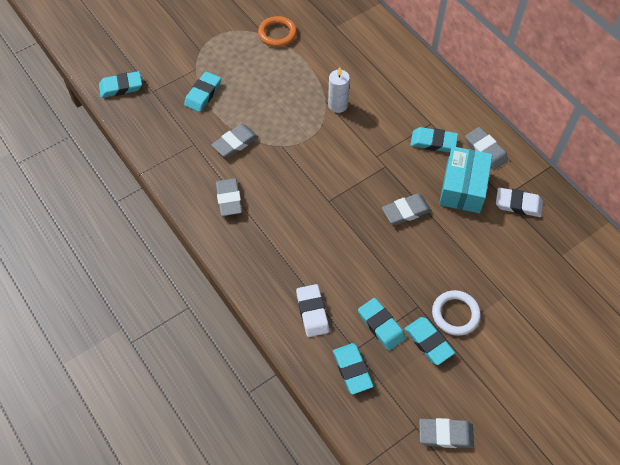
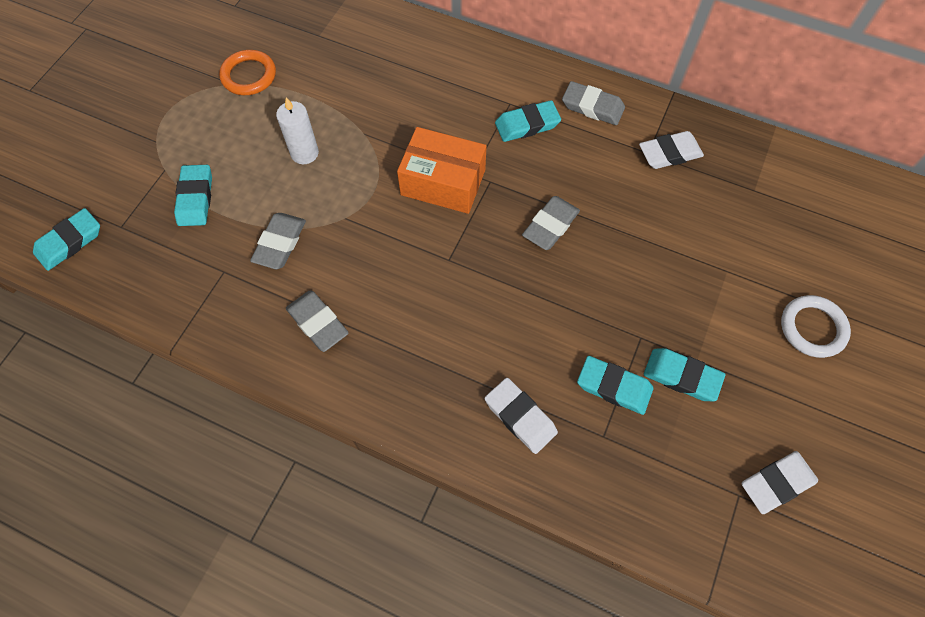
camera: 30 degrees left, 5 degrees up
white candle [328,67,350,113] -> white candle moved to [276,97,319,164]
turquoise eraser [333,343,373,395] -> none
grey eraser [419,418,474,448] -> white eraser [742,451,818,514]
white ring [432,290,481,336] -> white ring moved to [781,295,851,358]
turquoise box [439,146,492,213] -> none
none -> orange box [397,127,487,214]

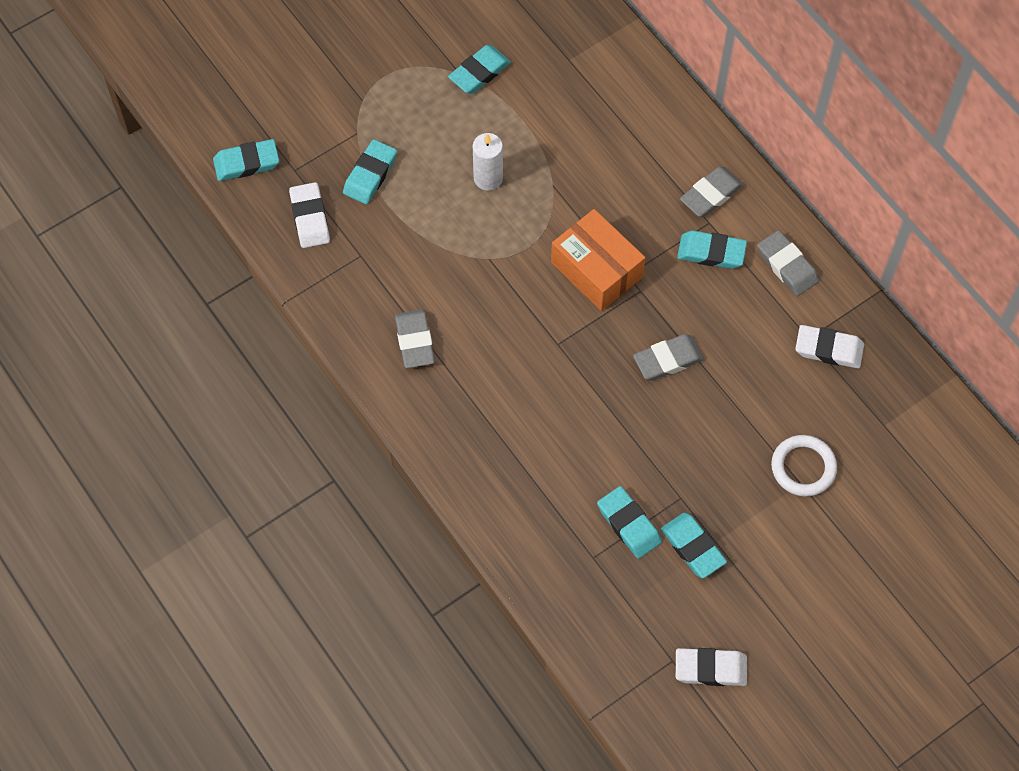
camera: 30 degrees right, 0 degrees up
orange ring [219,50,276,95] -> turquoise eraser [448,45,511,94]
grey eraser [250,213,306,269] -> grey eraser moved to [680,166,743,217]
white eraser [485,378,558,454] -> white eraser moved to [289,182,330,248]
white ring [781,295,851,358] -> white ring moved to [771,435,837,497]

